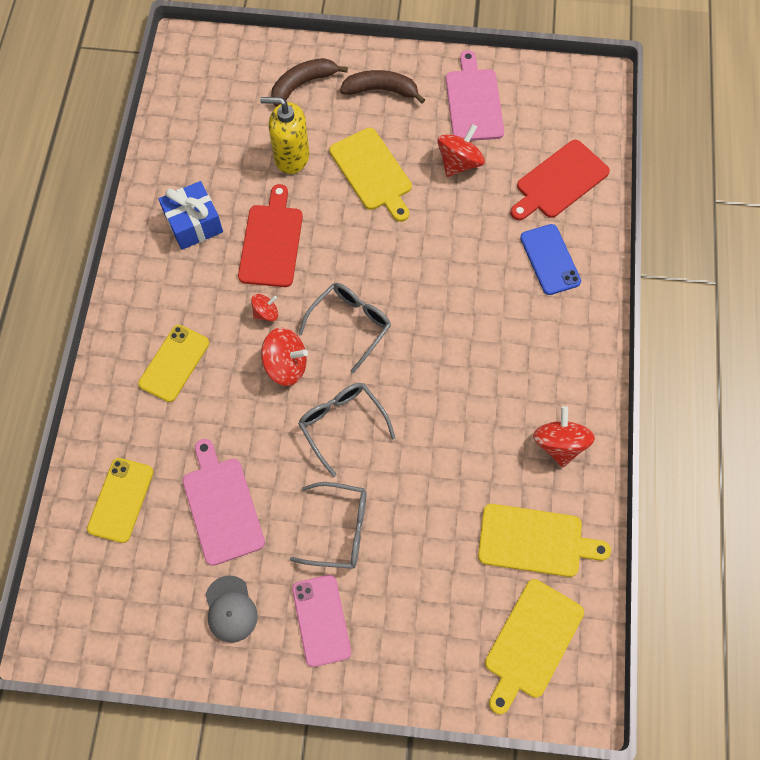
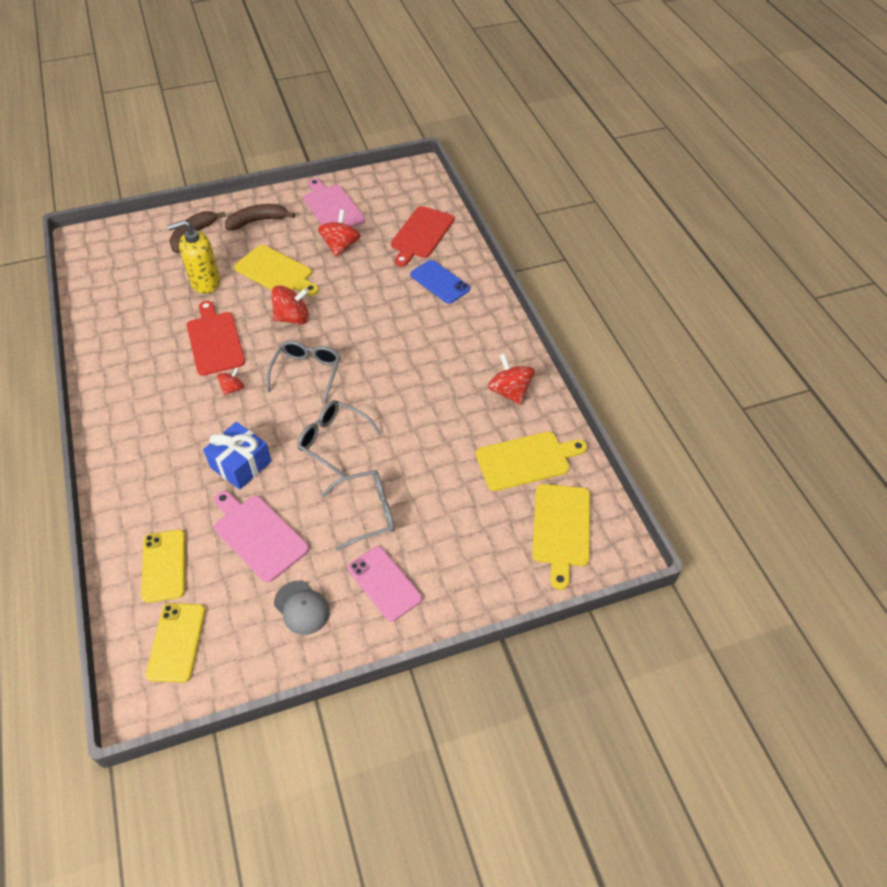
camera: 25 degrees left, 15 degrees down
yellow phone [138,325,209,402] -> yellow phone moved to [146,603,205,682]
blue gift [159,181,223,250] -> blue gift moved to [203,422,272,490]
red spinning top [261,328,308,386] -> red spinning top moved to [271,285,309,325]

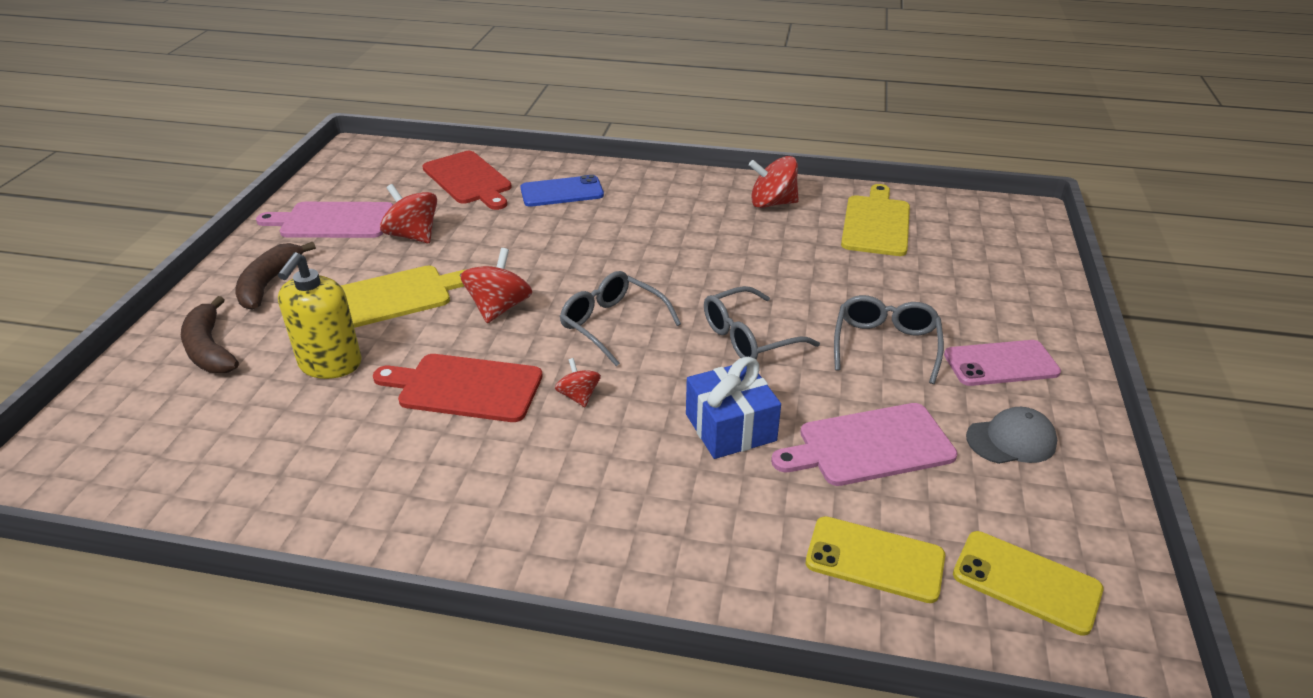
camera: 60 degrees left, 15 degrees down
yellow cutting board [532,484,590,590] -> none

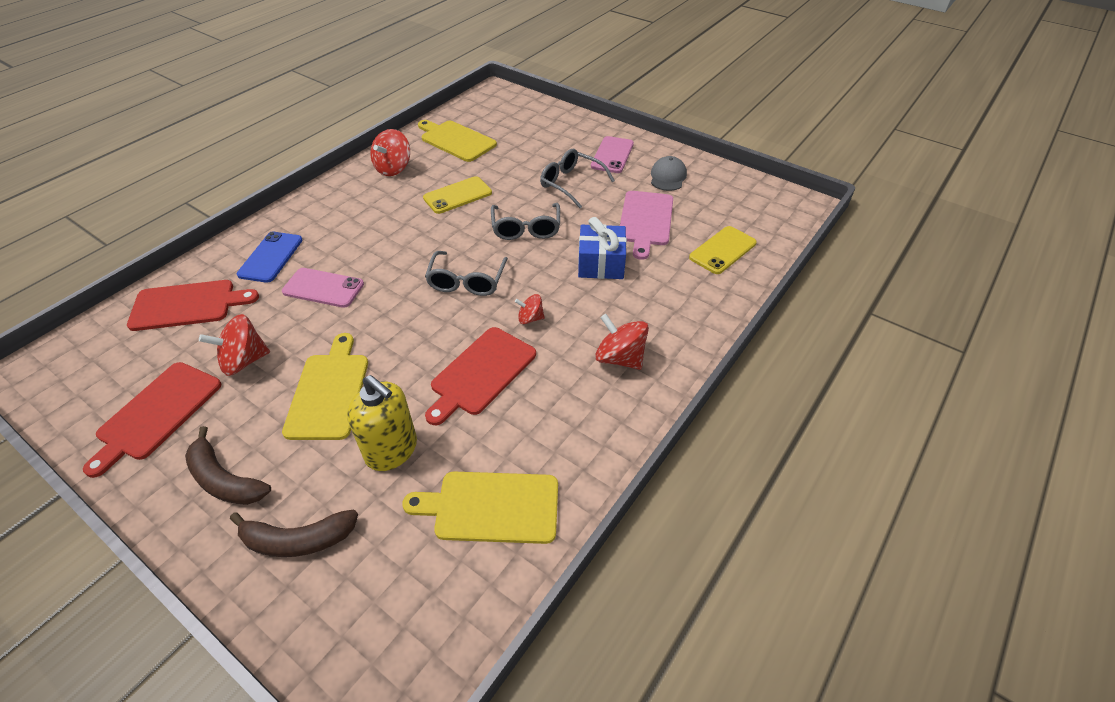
camera: 65 degrees left, 10 degrees up
pink cutting board [256,202,393,238] -> red cutting board [83,362,222,478]
red spinning top [460,248,532,323] -> red spinning top moved to [595,314,649,370]
grey glasses [560,271,681,366] -> grey glasses turned 60 degrees counterclockwise [425,251,508,296]
yellow phone [953,531,1103,636] -> yellow phone moved to [423,176,492,214]
none -> pink phone [282,268,364,308]
none -> yellow cutting board [402,472,558,544]

